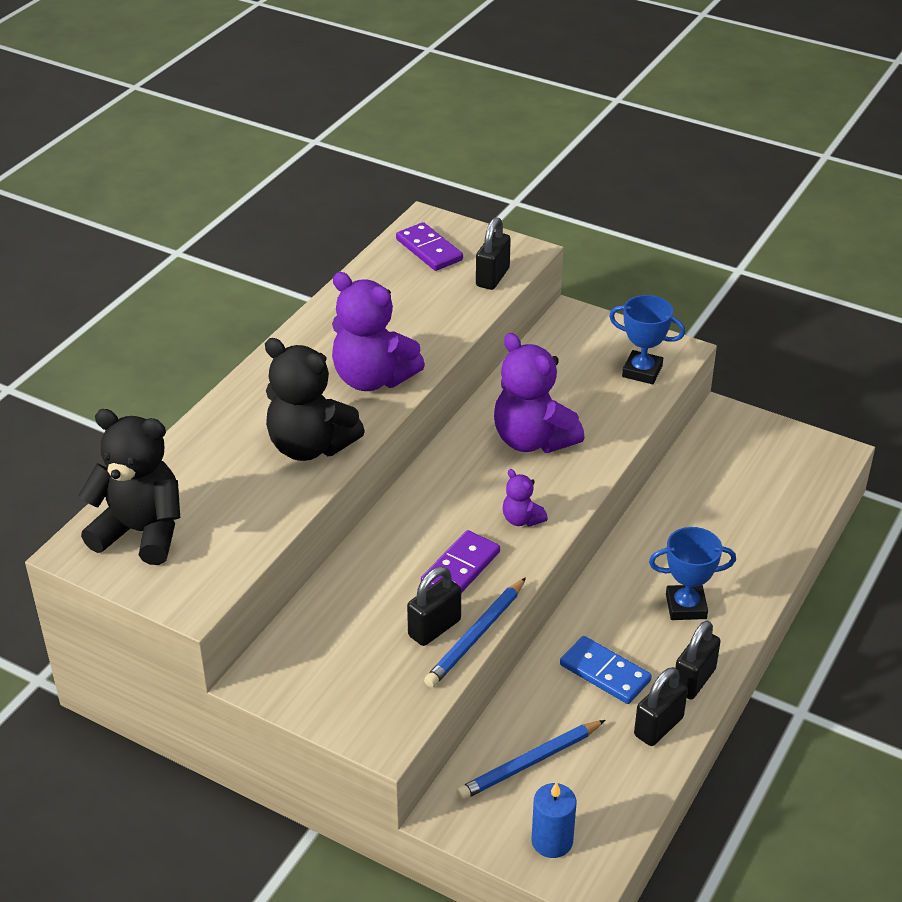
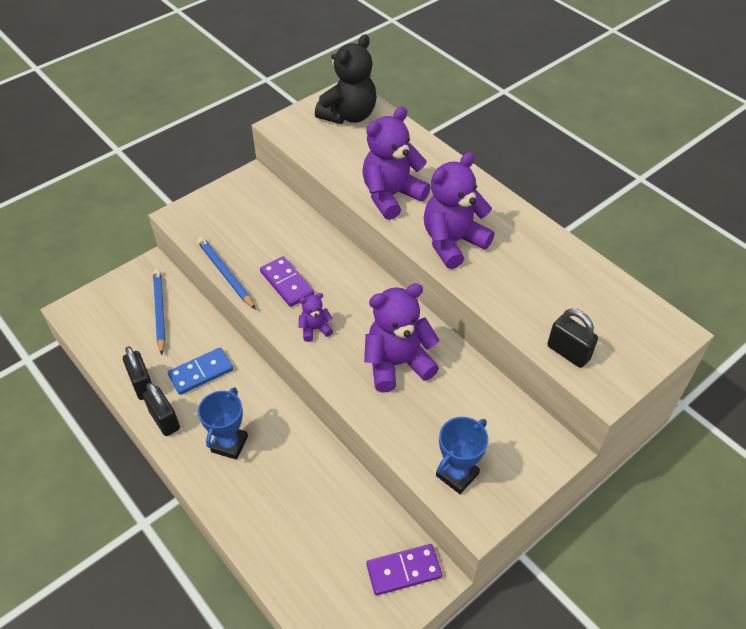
camera: 110 degrees right, 10 degrees up
black teddy bear [265,338,365,461] -> purple teddy bear [362,107,431,220]
purple domino [396,222,463,271] -> purple domino moved to [366,544,442,595]
black padlock [407,566,461,646] -> none
blue candle [532,782,576,858] -> none

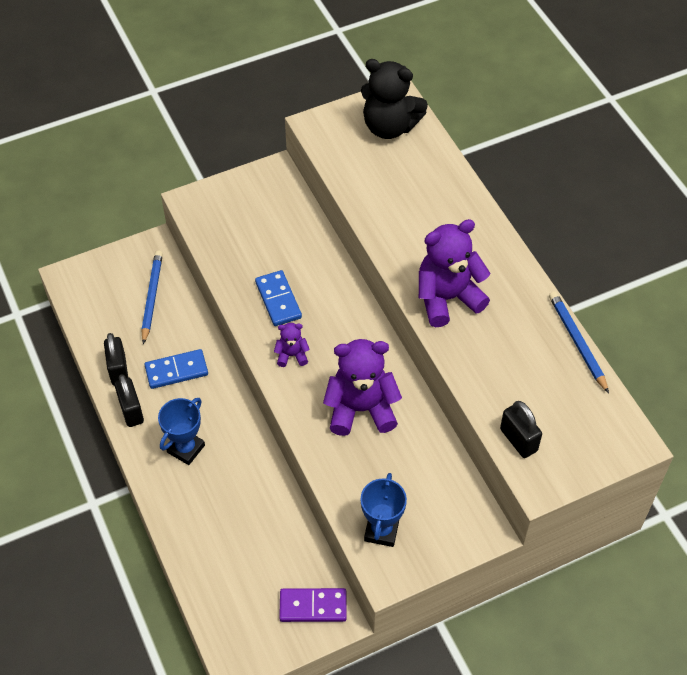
camera: 15 degrees right, 5 degrees up
blue pencil [197,237,256,310] -> blue pencil moved to [549,291,609,393]
purple domino [260,256,314,307] -> blue domino [255,270,302,326]
black teddy bear [315,34,377,124] -> black teddy bear turned 60 degrees clockwise [361,59,428,139]
purple teddy bear [362,107,431,220] -> none
blue trophy [436,417,488,494] -> blue trophy turned 45 degrees counterclockwise [360,473,407,547]

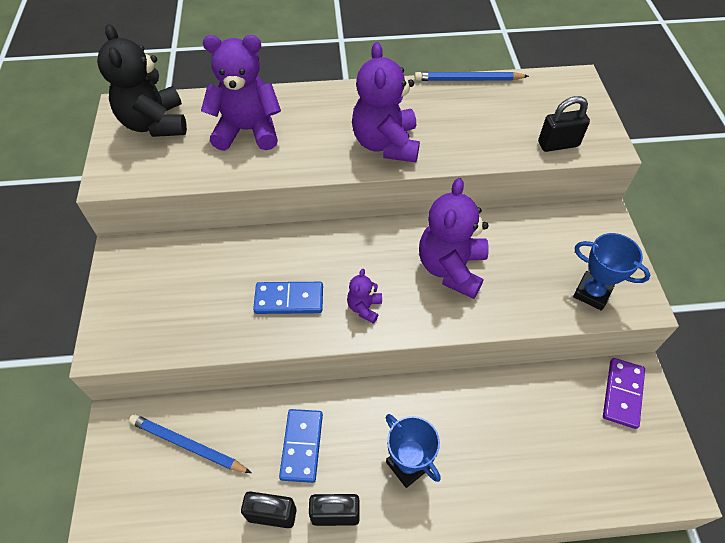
camera: 70 degrees left, 0 degrees up
black teddy bear [361,59,428,139] -> black teddy bear turned 120 degrees clockwise [97,24,187,137]
none -> purple teddy bear [201,35,281,151]

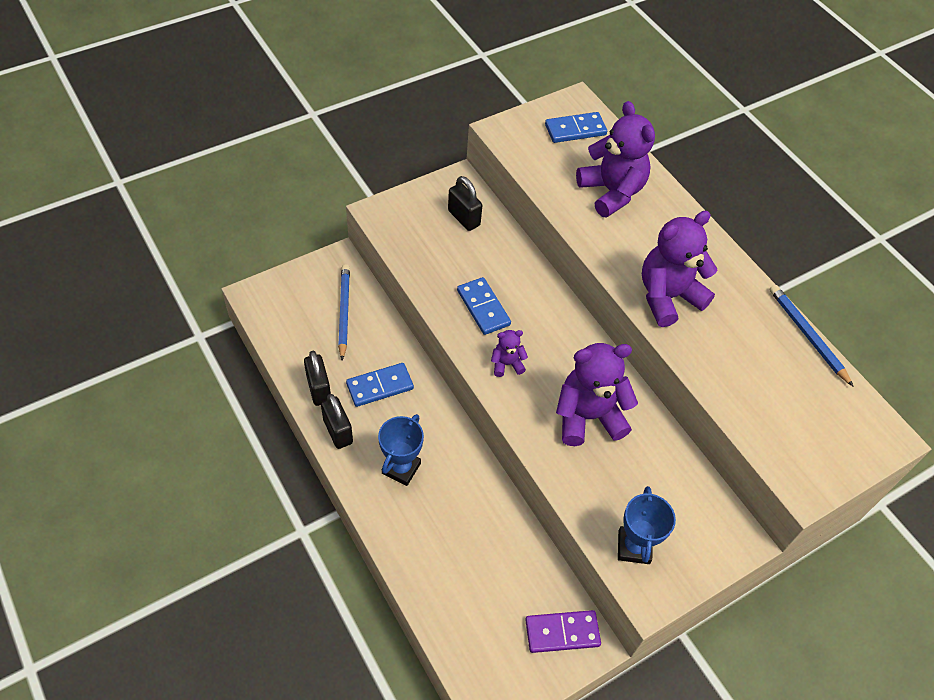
camera: 60 degrees right, 0 degrees up
black teddy bear [97,24,187,137] -> blue domino [545,112,607,143]
black padlock [538,96,590,152] -> black padlock moved to [448,176,482,231]

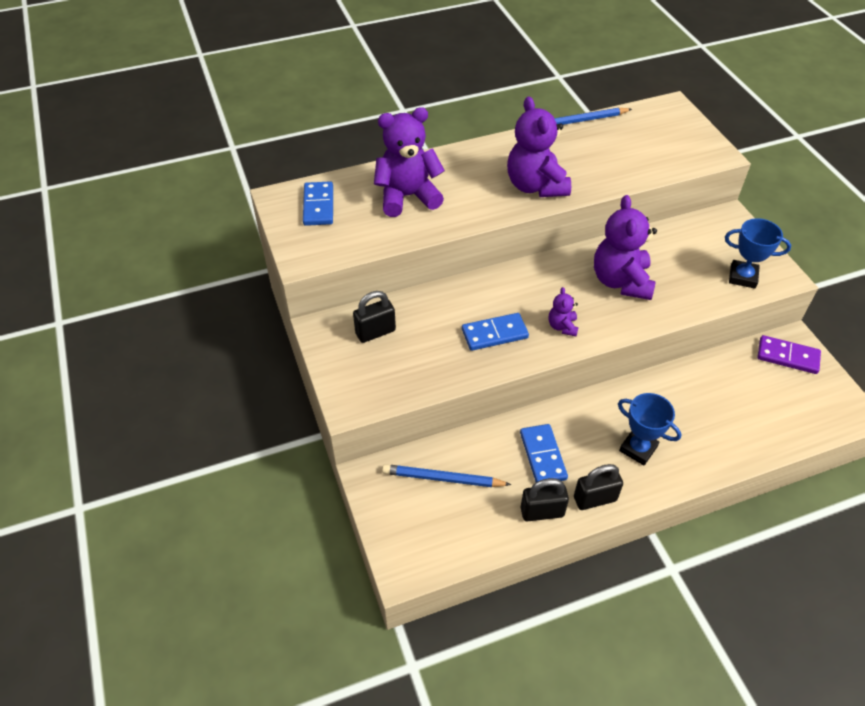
camera: 75 degrees left, 5 degrees down
purple domino [525,610,601,653] -> purple domino turned 75 degrees counterclockwise [757,335,821,374]

